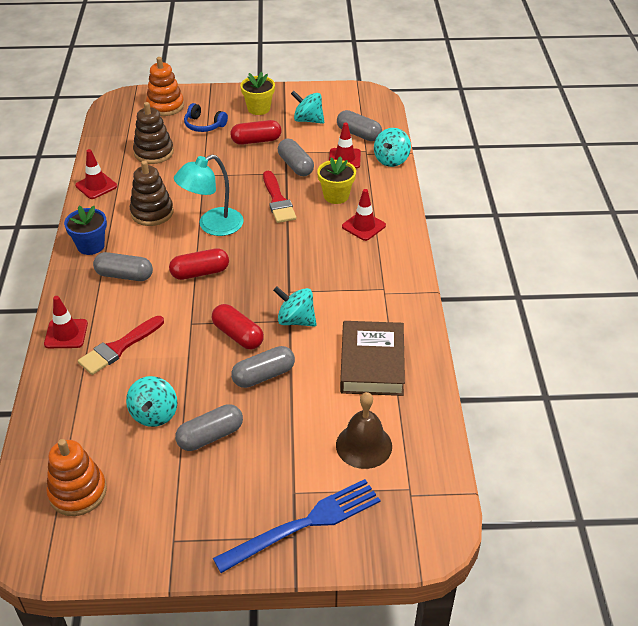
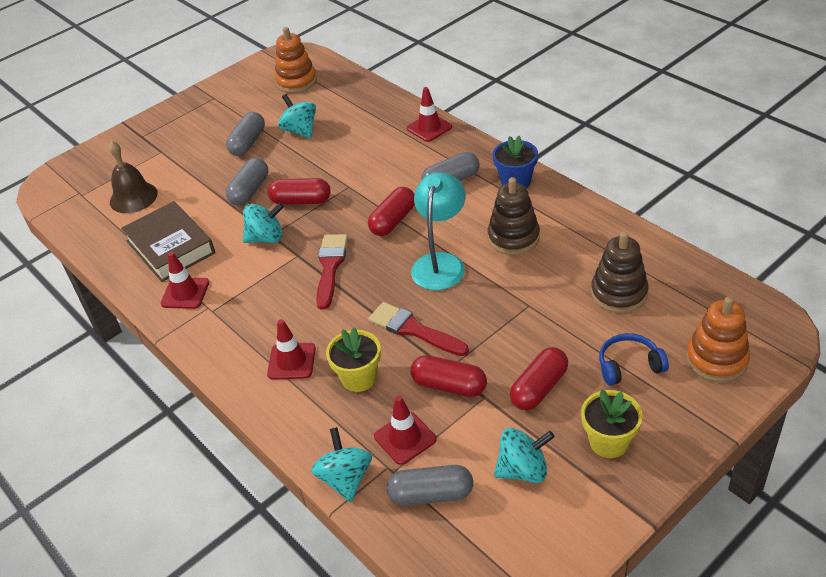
camera: 145 degrees right, 0 degrees up
red traffic cone [75,149,117,199] -> red traffic cone moved to [161,252,209,309]
red brush [78,316,164,375] -> red brush moved to [316,234,348,310]
blue fork [213,479,381,573] -> none
grey capsule [278,139,314,176] -> red capsule [410,355,487,397]

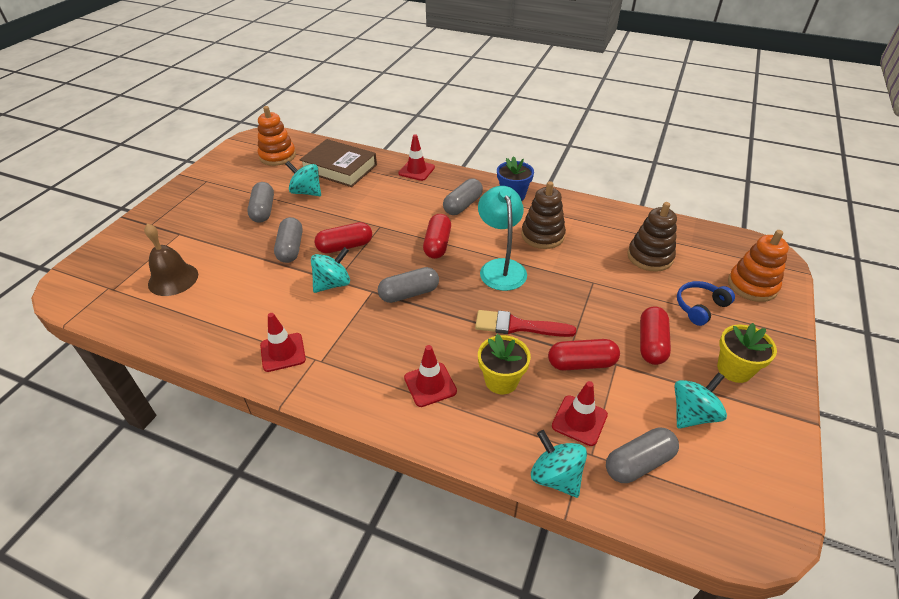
camera: 30 degrees left, 0 degrees up
brown book [121,201,215,282] -> brown book moved to [300,139,377,187]
red brush [316,234,348,310] -> grey capsule [378,267,439,303]

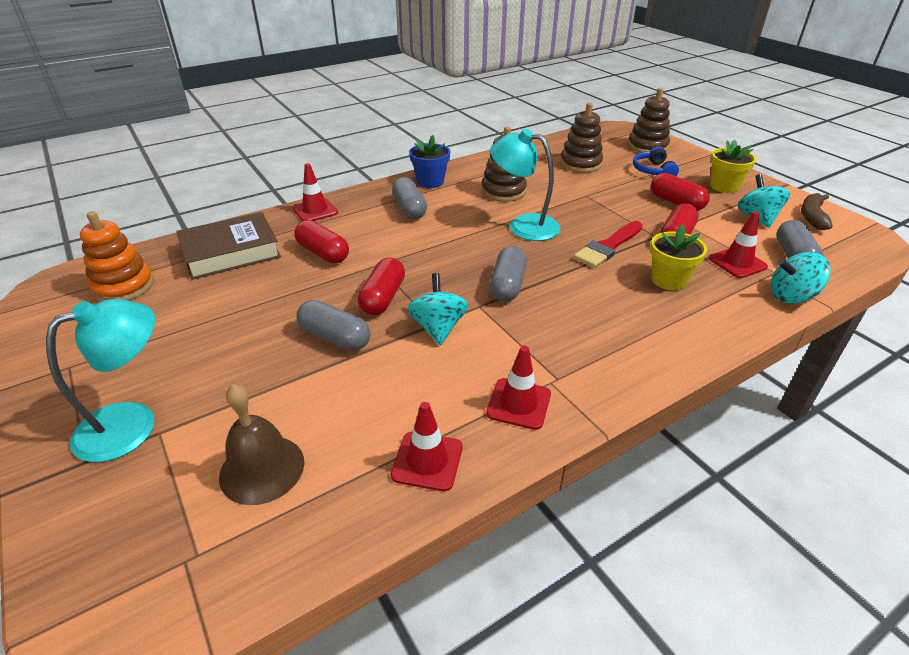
camera: 55 degrees left, 5 degrees down
grey capsule [247,182,274,223] -> none
turquoise spinning top [285,161,321,196] -> none
red traffic cone [404,345,457,407] -> red traffic cone moved to [391,402,463,491]
red capsule [423,214,451,259] -> red capsule moved to [294,220,349,263]
orange stacking toy [728,230,789,302] -> brown stacking toy [628,88,670,153]
none -> turquoise lamp [46,299,155,462]
none -> brown banana [801,193,833,230]

